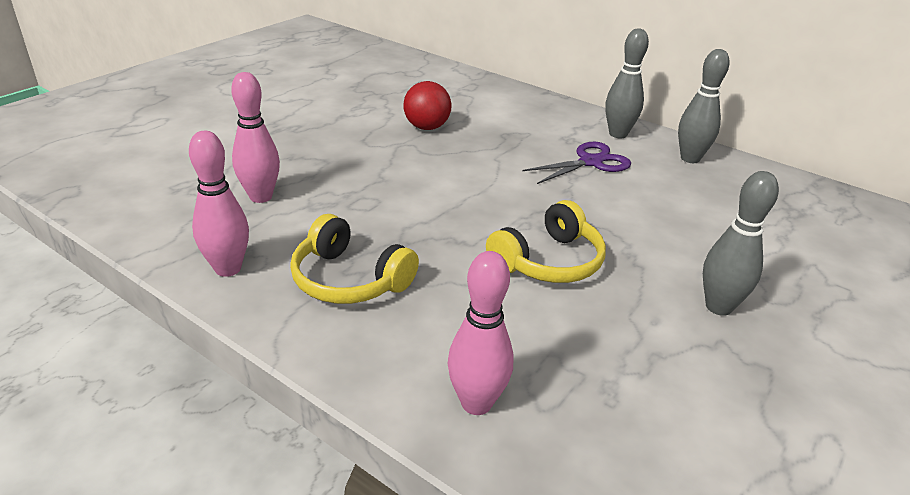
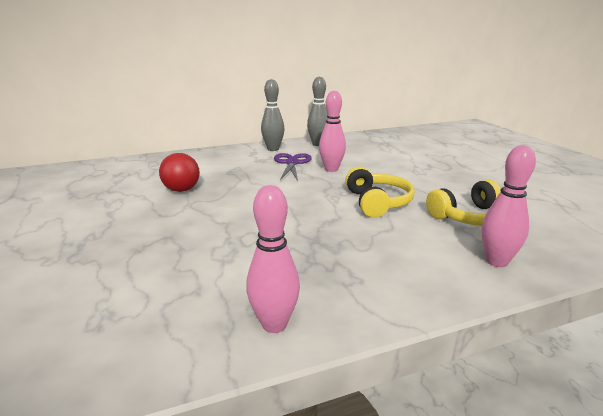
camera: 55 degrees left, 10 degrees down
pink bowling pin [231,72,280,203] -> pink bowling pin moved to [319,91,346,172]
yellow headphones [290,214,419,304] -> yellow headphones moved to [426,180,501,226]
grey bowling pin [703,171,779,316] -> none

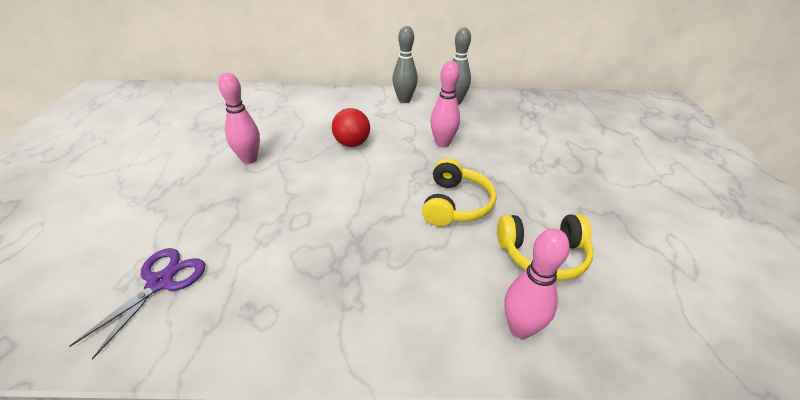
camera: 20 degrees right, 15 degrees up
red ball [159,153,200,192] -> red ball moved to [332,108,370,147]
pink bowling pin [246,185,300,333] -> pink bowling pin moved to [218,73,260,164]
purple scissors [274,153,312,181] -> purple scissors moved to [70,248,205,359]

